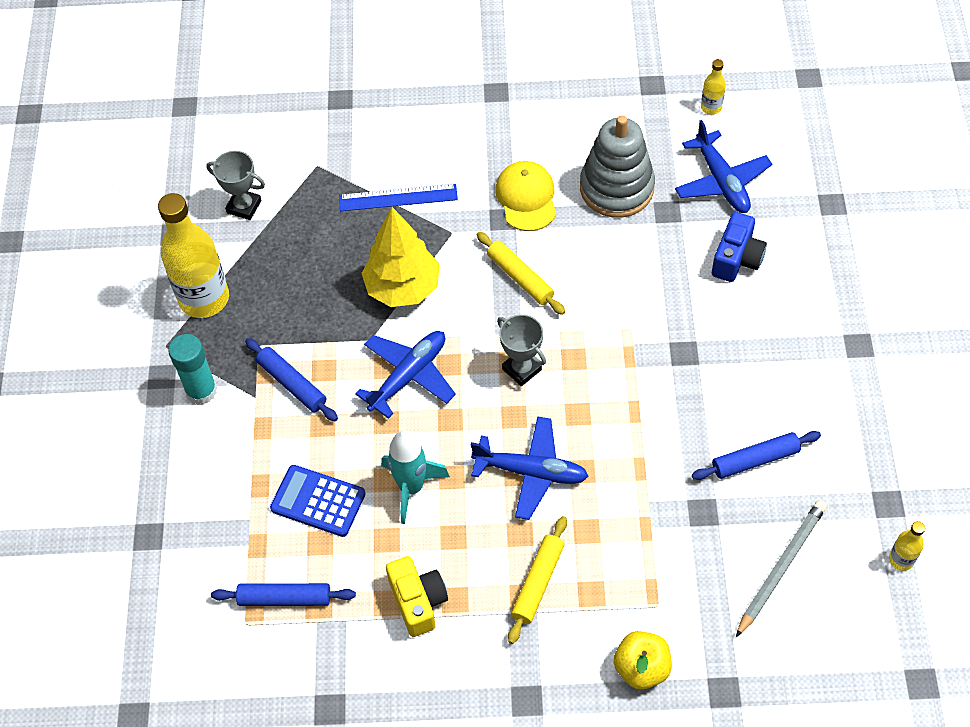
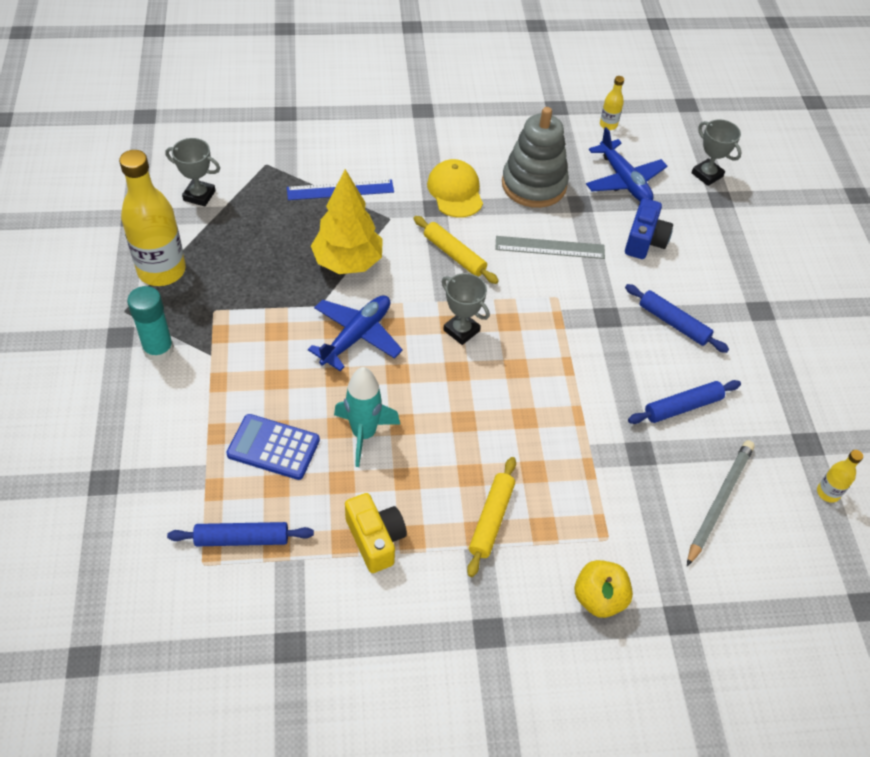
camera: 10 degrees left, 5 degrees down
blue rolling pin [245,338,338,421] -> blue rolling pin moved to [625,284,729,353]
blue plane [471,416,588,520] -> none
none -> grey ruler [495,236,605,259]
none -> grey trophy [691,119,742,186]

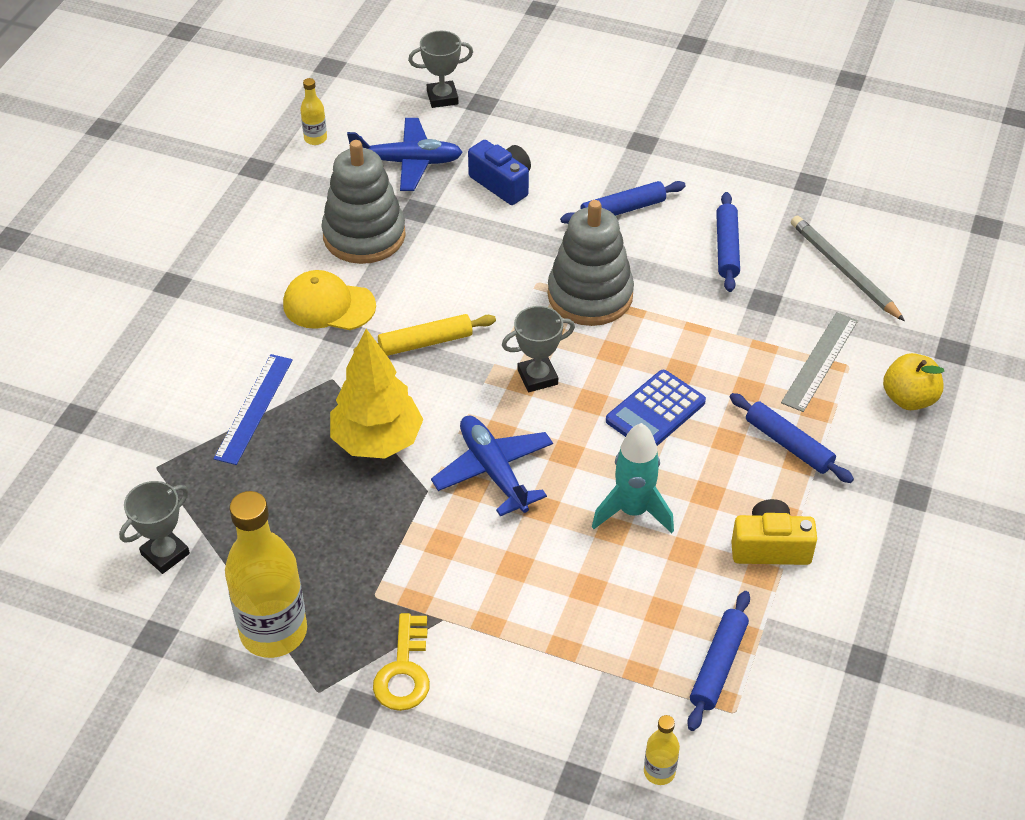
camera: 60 degrees left, 5 degrees down
turquoise glue stick [127,286,174,362] -> yellow key [373,613,430,711]
blue calculator [226,414,320,480] -> blue calculator moved to [606,370,706,446]
yellow rolling pin [467,457,516,577] -> blue rolling pin [730,393,854,483]
grey ruler [495,236,605,259] -> grey ruler moved to [781,312,858,412]
yellow bottle [817,450,863,503] -> yellow bottle moved to [644,715,680,785]
none -> grey stacking toy [548,200,634,326]

